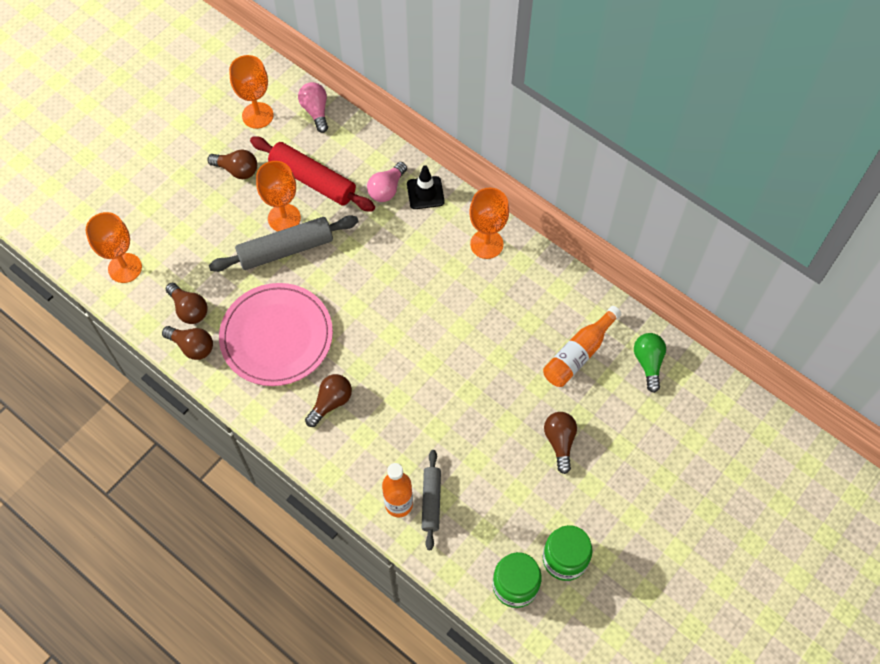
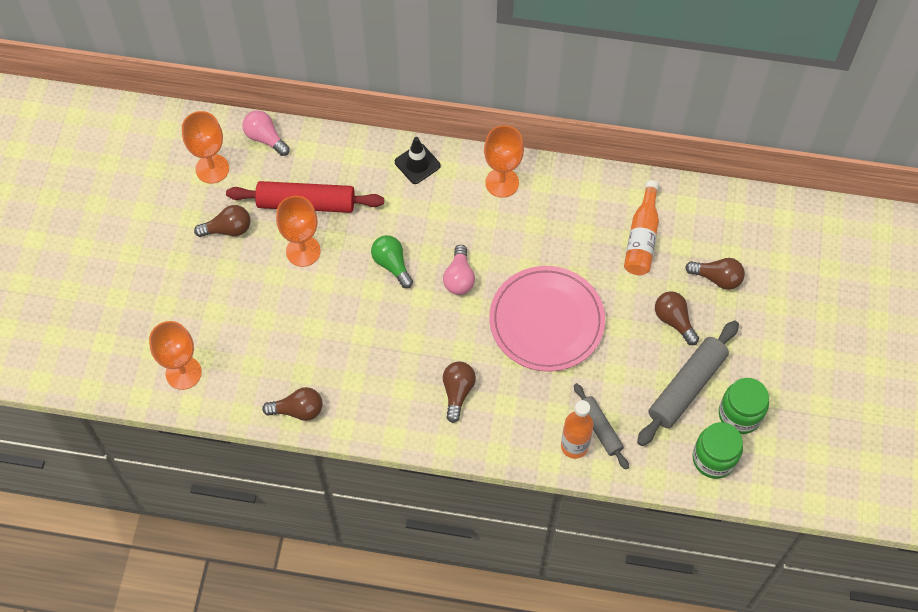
camera: 30 degrees left, 0 degrees up
brown light bulb [166,282,208,324] -> brown light bulb moved to [685,258,745,290]
grey rolling pin [209,215,359,272] -> grey rolling pin moved to [637,320,739,446]
pink plate [219,283,333,386] -> pink plate moved to [489,266,605,372]
pink light bulb [367,162,407,202] -> pink light bulb moved to [443,245,475,295]
green light bulb [634,333,666,393] -> green light bulb moved to [371,235,413,288]

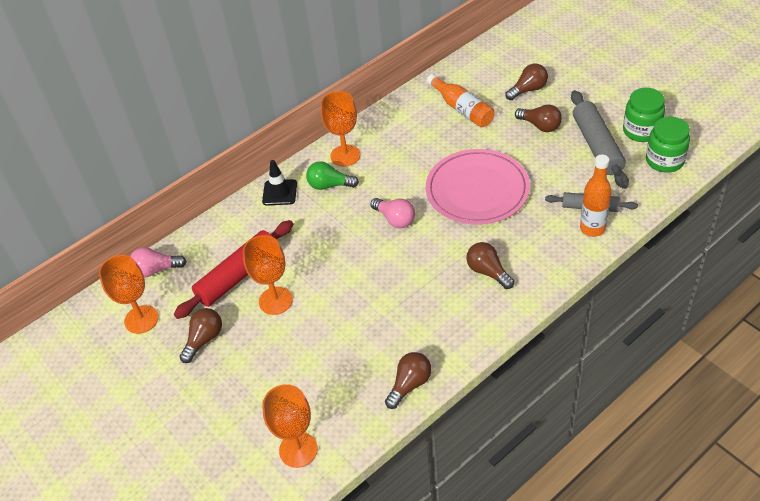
camera: 45 degrees left, 15 degrees down
green light bulb [371,235,413,288] -> green light bulb moved to [306,161,359,190]
brown light bulb [655,291,699,345] -> brown light bulb turned 150 degrees counterclockwise [515,105,562,132]

